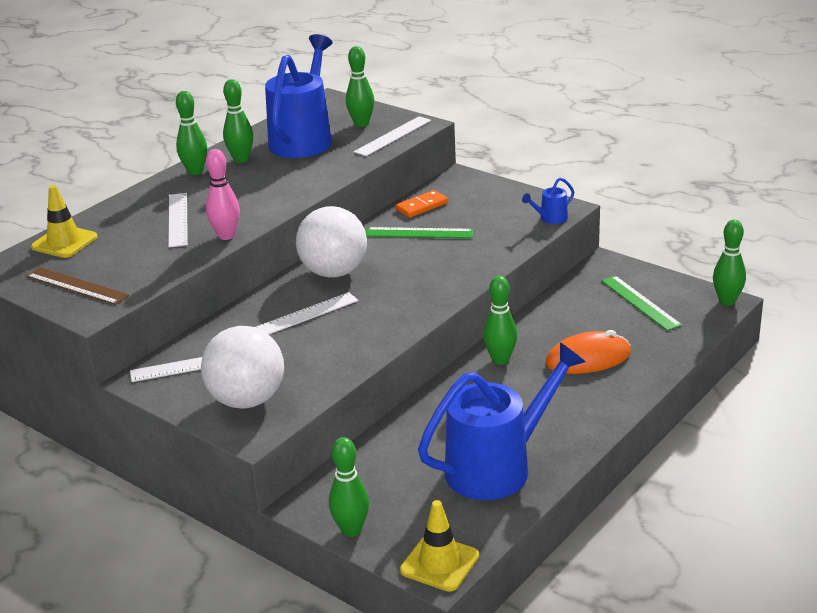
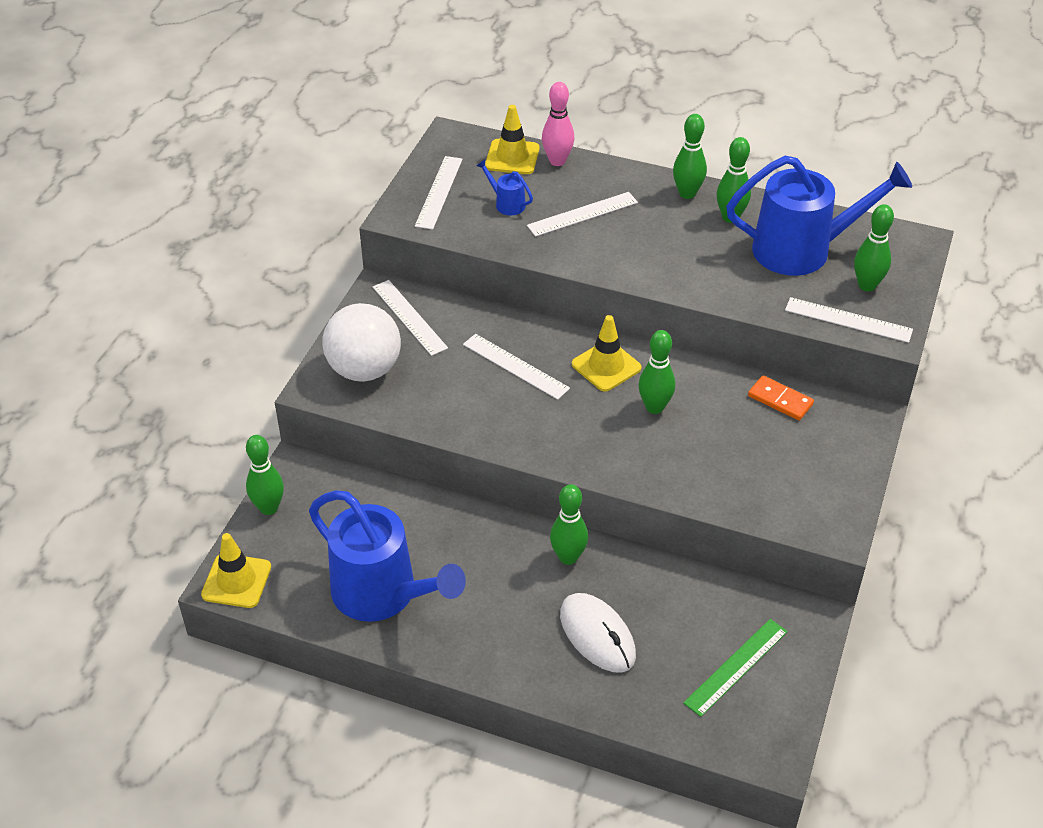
camera: 70 degrees right, 15 degrees up
brown ruler [26,267,129,305] -> white ruler [415,156,463,230]
pink bowling pin [206,149,240,240] -> pink bowling pin moved to [542,82,574,166]
white ball [296,206,367,278] -> yellow traffic cone [572,315,641,392]
green ruler [366,227,474,238] -> none
blue watering can [522,178,574,224] -> blue watering can moved to [476,159,533,215]
orange mouse [546,330,631,374] -> white mouse [560,593,636,673]
green bowling pin [713,220,746,306] -> green bowling pin moved to [638,330,675,414]

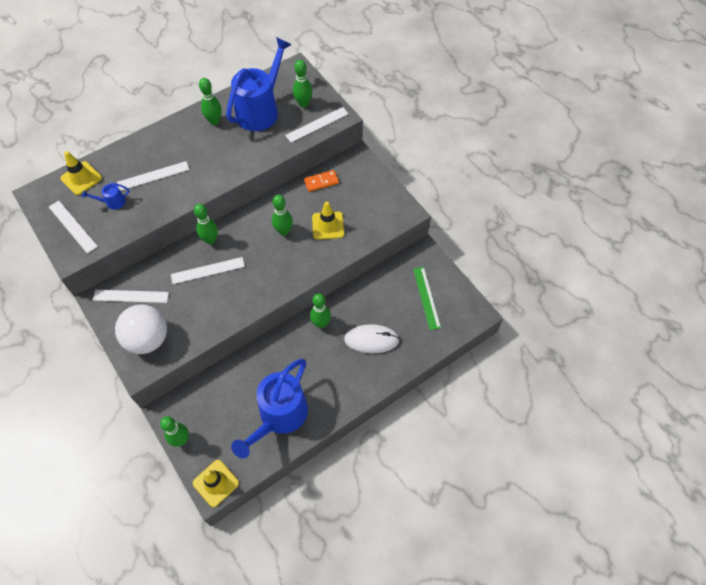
camera: 55 degrees left, 15 degrees up
blue watering can [309,490,466,622] -> blue watering can turned 135 degrees clockwise [231,359,308,459]
white ruler [527,192,638,237] -> white ruler turned 60 degrees clockwise [117,161,189,191]
pink bowling pin [542,82,574,166] -> none
yellow traffic cone [572,315,641,392] -> yellow traffic cone moved to [312,202,344,240]
green bowling pin [673,114,707,199] -> green bowling pin moved to [194,204,218,244]

